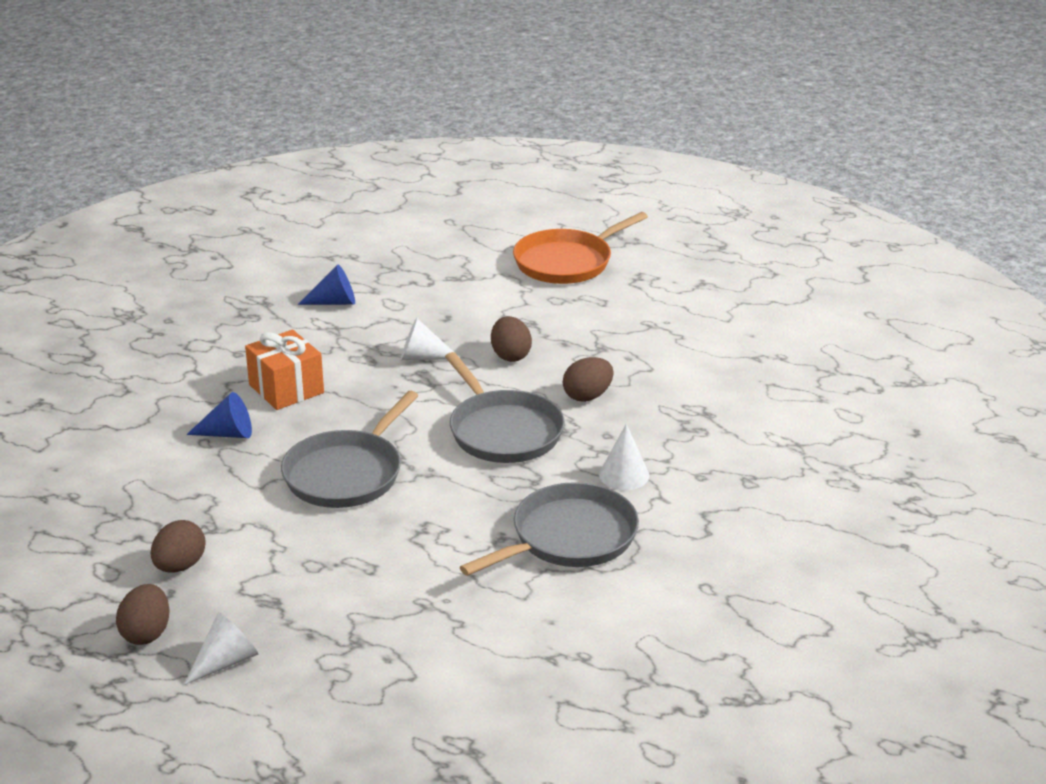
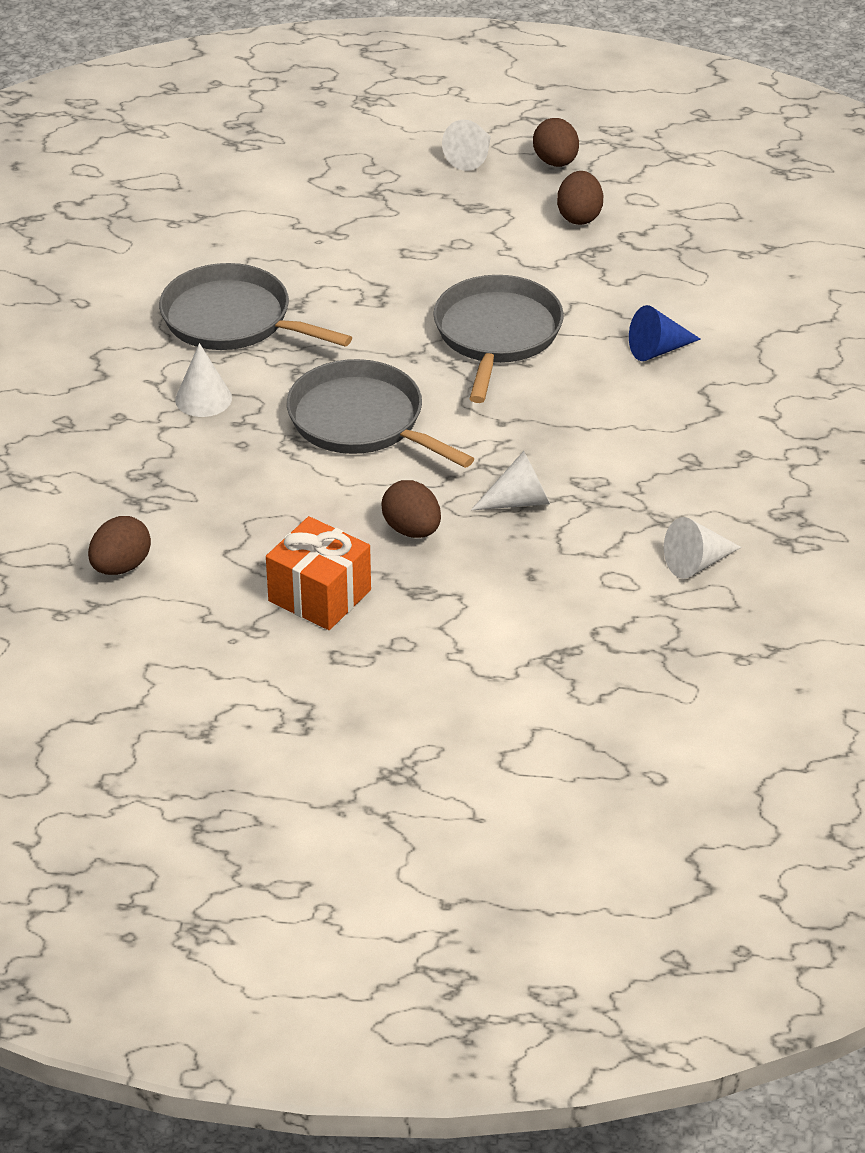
camera: 160 degrees right, 10 degrees up
orange gift [245,330,324,410] -> orange gift moved to [266,516,371,630]
blue cone [298,265,355,305] -> white cone [664,517,741,579]
grey pan [460,482,639,576] -> grey pan turned 90 degrees clockwise [159,263,352,350]
orange pan [513,212,648,284] -> none
brown egg [563,357,614,402] -> brown egg moved to [88,516,151,575]

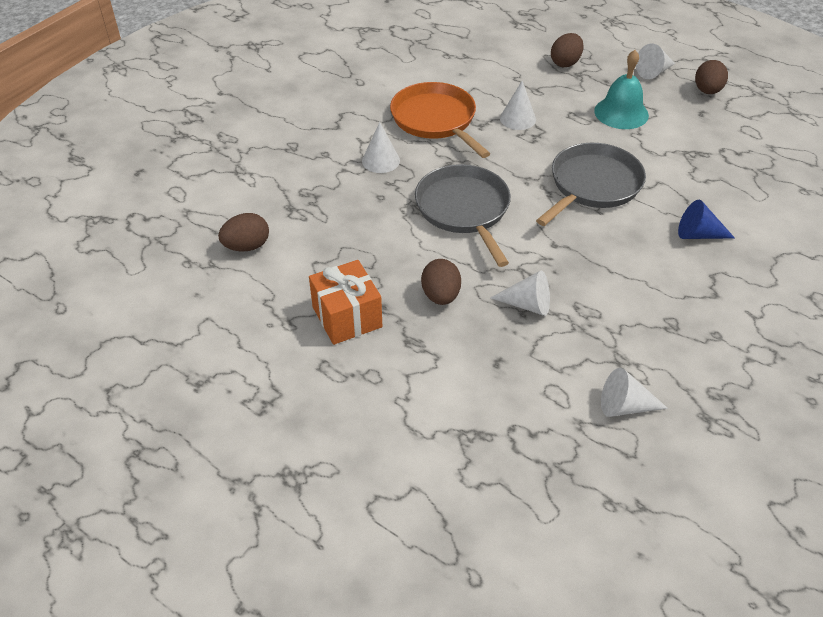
camera: 30 degrees right, 5 degrees up
grey pan [159,263,352,350] -> orange pan [390,82,490,158]
brown egg [557,171,603,225] -> brown egg moved to [551,33,584,67]
none -> white cone [500,81,536,130]
none -> turquoise bell [594,50,649,129]

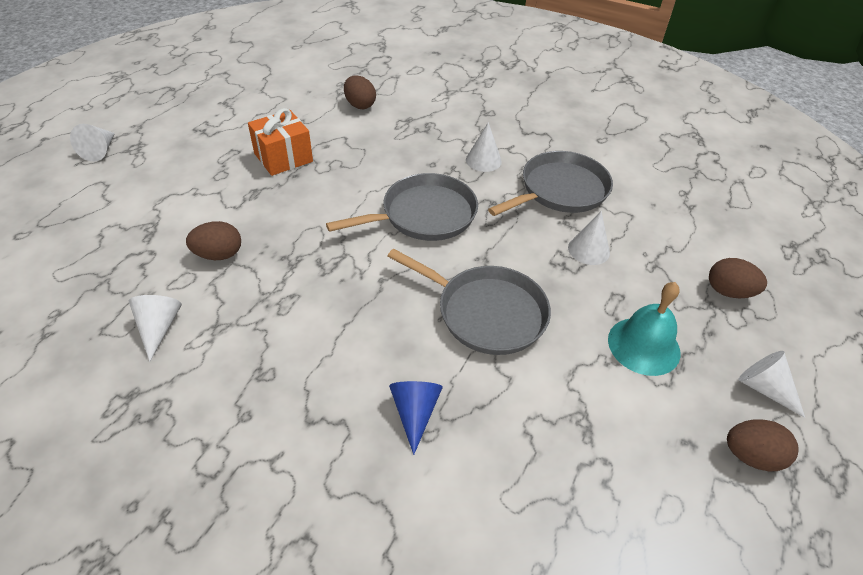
camera: 80 degrees right, 0 degrees up
orange pan [390,82,490,158] -> grey pan [488,151,613,216]
brown egg [421,259,461,305] -> brown egg moved to [186,221,241,260]
white cone [490,270,550,316] -> white cone moved to [70,124,115,162]

